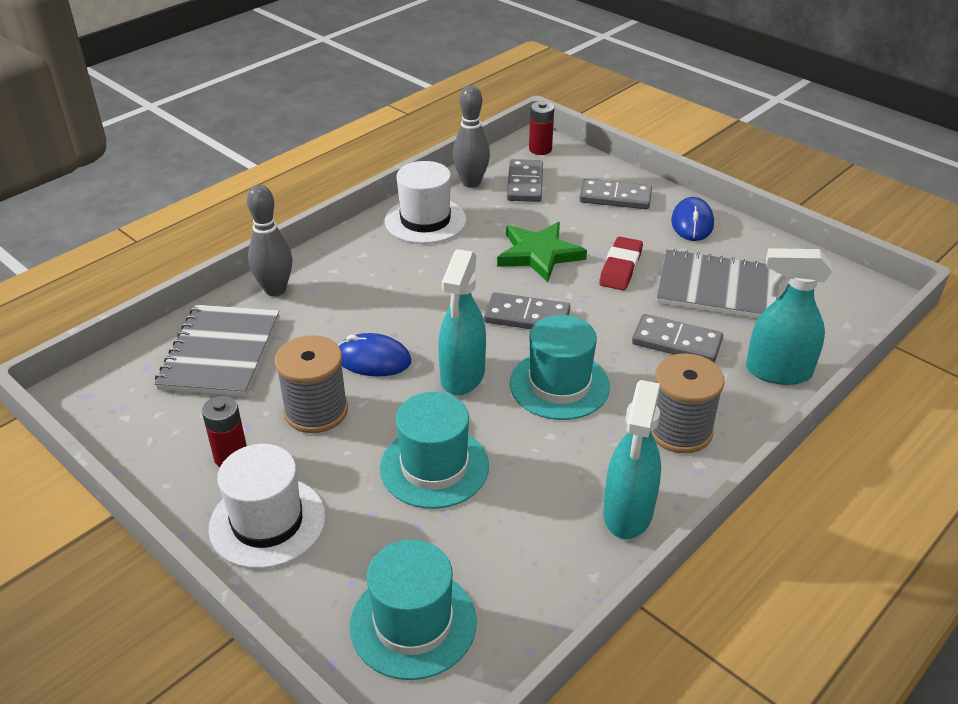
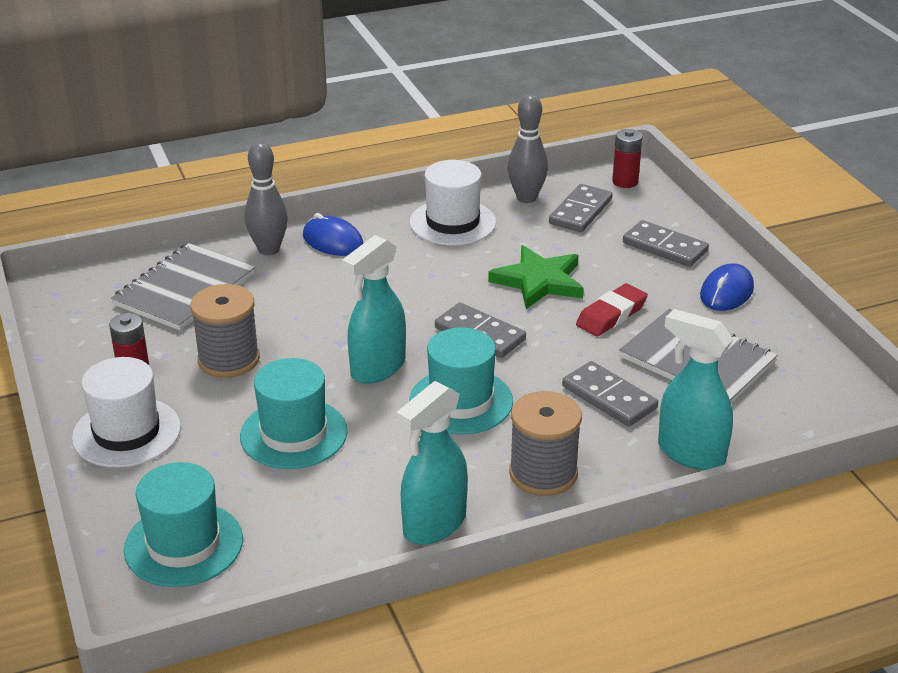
camera: 25 degrees right, 5 degrees down
blue mouse [338,333,411,376] -> blue mouse moved to [303,213,363,256]

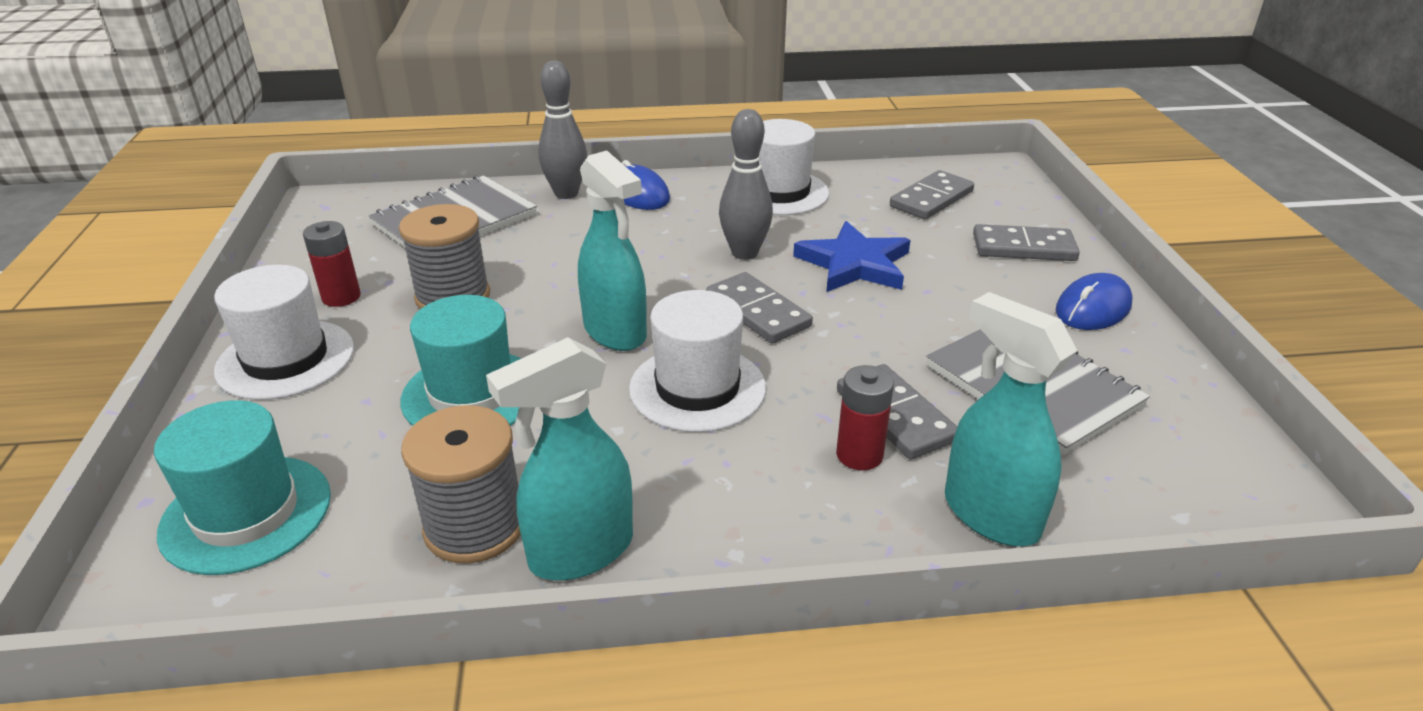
camera: 15 degrees right, 0 degrees up
turquoise spray bottle [342,235,406,384] -> turquoise spray bottle turned 90 degrees counterclockwise [578,151,647,351]
turquoise hat [409,328,513,434] -> white hat [629,290,766,432]
green star [488,245,584,309] -> blue star [793,221,911,292]
grey bowling pin [508,94,548,203] -> grey bowling pin moved to [719,109,773,260]
grey spool [509,391,582,496] -> grey spool moved to [401,405,521,564]
red eraser [576,283,648,336] -> none
red battery [612,129,642,188] -> red battery moved to [836,365,894,470]
grey domino [623,220,709,267] -> grey domino turned 45 degrees counterclockwise [973,224,1080,261]

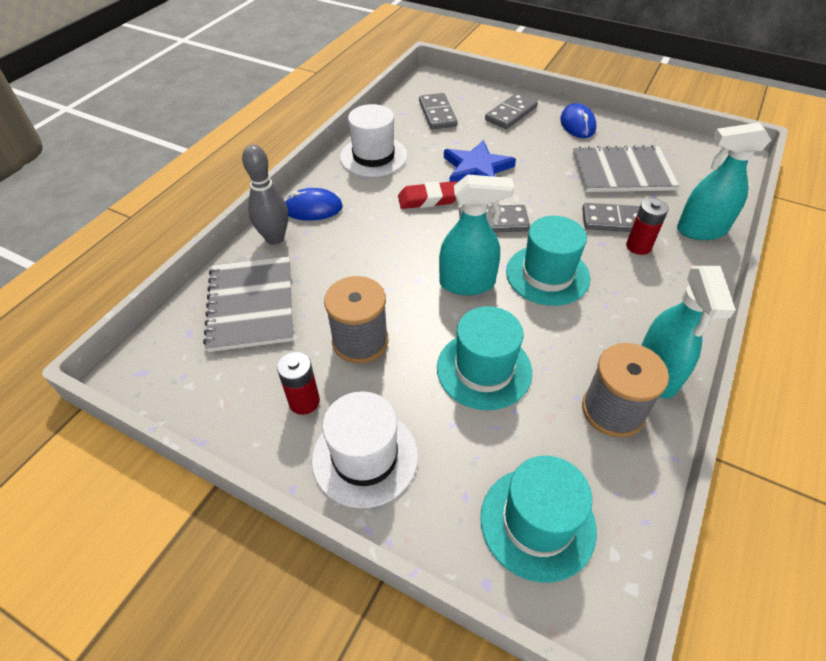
camera: 55 degrees left, 15 degrees up
white hat [629,290,766,432] -> turquoise hat [506,216,590,306]
grey bowling pin [719,109,773,260] -> red eraser [398,181,457,209]

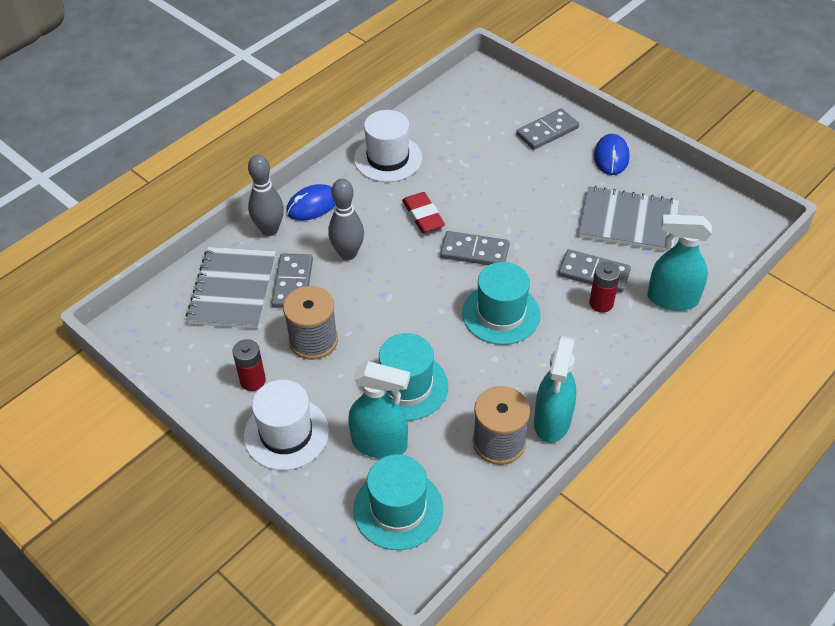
camera: 15 degrees right, 0 degrees up
blue mouse [285,188,343,221] -> blue mouse turned 45 degrees counterclockwise [286,184,335,221]
red eraser [398,181,457,209] -> red eraser turned 60 degrees clockwise [402,192,445,233]
grey domino [419,93,458,129] -> grey domino moved to [272,253,313,308]
turquoise spray bottle [439,174,514,295] -> turquoise spray bottle moved to [348,361,410,459]
blue star [444,140,516,183] -> none
none -> grey bowling pin [328,179,364,260]

